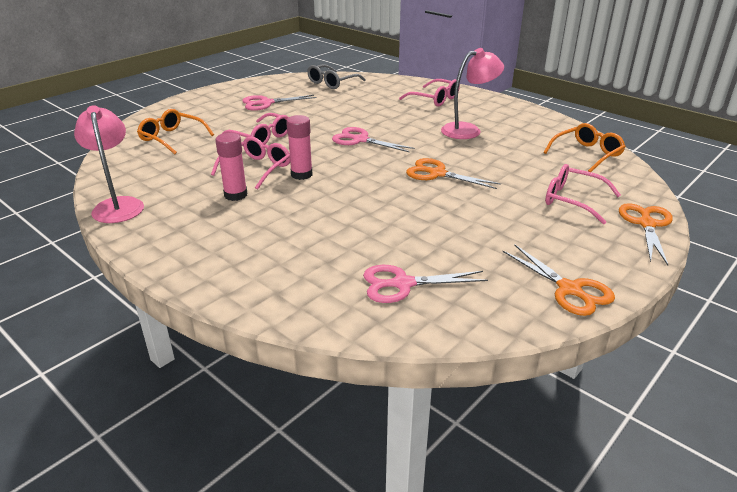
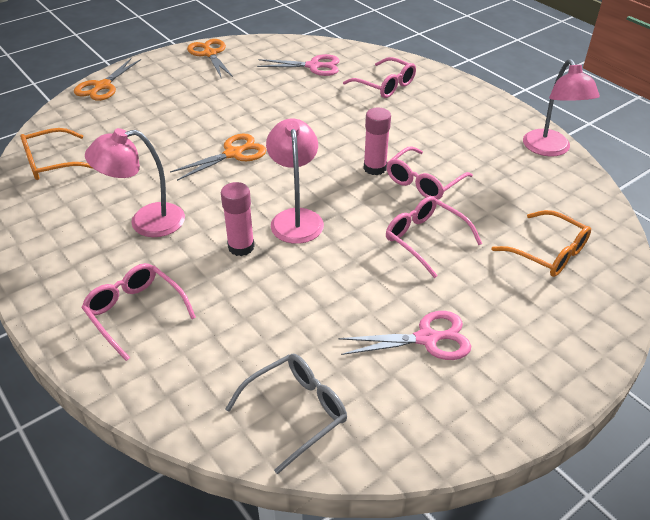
camera: 170 degrees left, 10 degrees up
pink glue stick [215,133,247,201] -> pink glue stick moved to [221,182,255,256]
pink scissors [332,127,415,153] -> pink lamp [266,118,324,244]
orange scissors [406,158,501,189] -> orange scissors turned 75 degrees counterclockwise [170,134,267,181]
pink glasses [545,164,621,224] -> pink glasses moved to [343,57,416,98]

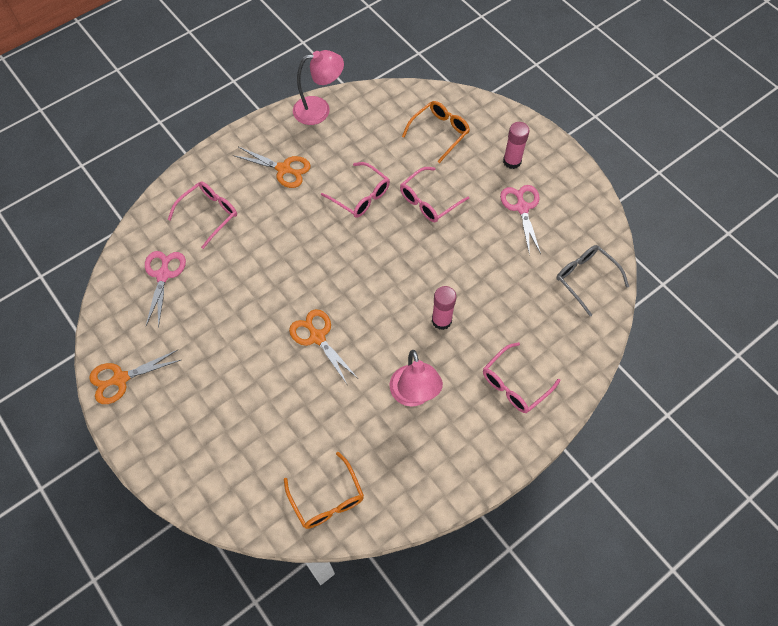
camera: 90 degrees left, 20 degrees up
orange scissors [74,58,141,101] -> orange scissors moved to [233,147,311,188]
pink lamp [266,118,324,244] -> none
pink glue stick [364,108,391,175] -> pink glue stick moved to [503,122,530,169]

